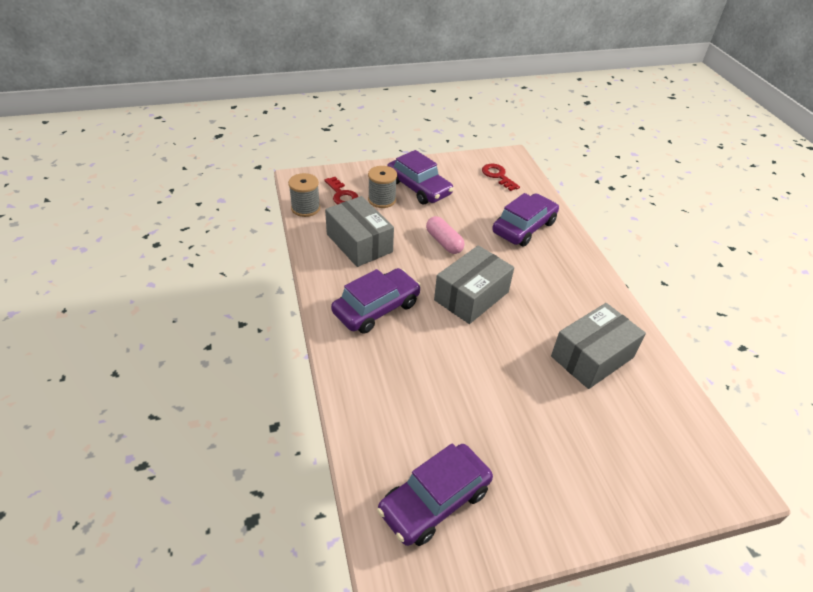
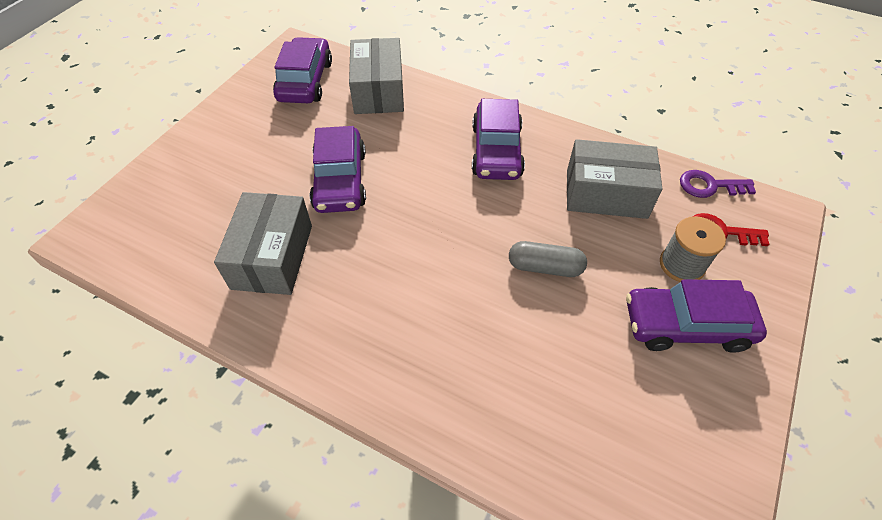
camera: 135 degrees right, 10 degrees up
grey spool [288,173,320,217] -> purple key [680,170,756,198]
pink capsule [426,216,465,254] -> grey capsule [509,241,587,277]
grey box [434,245,514,324] -> grey box moved to [349,38,404,114]
red key [482,164,520,191] -> none
purple car [492,193,559,247] -> purple car moved to [310,126,366,213]

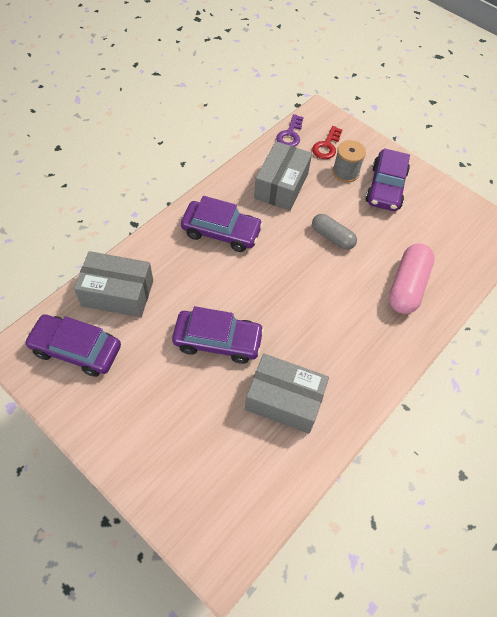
camera: 80 degrees left, 5 degrees up
grey capsule [509,241,587,277] -> grey capsule turned 75 degrees counterclockwise [312,214,357,250]
none -> pink capsule [389,244,435,314]

